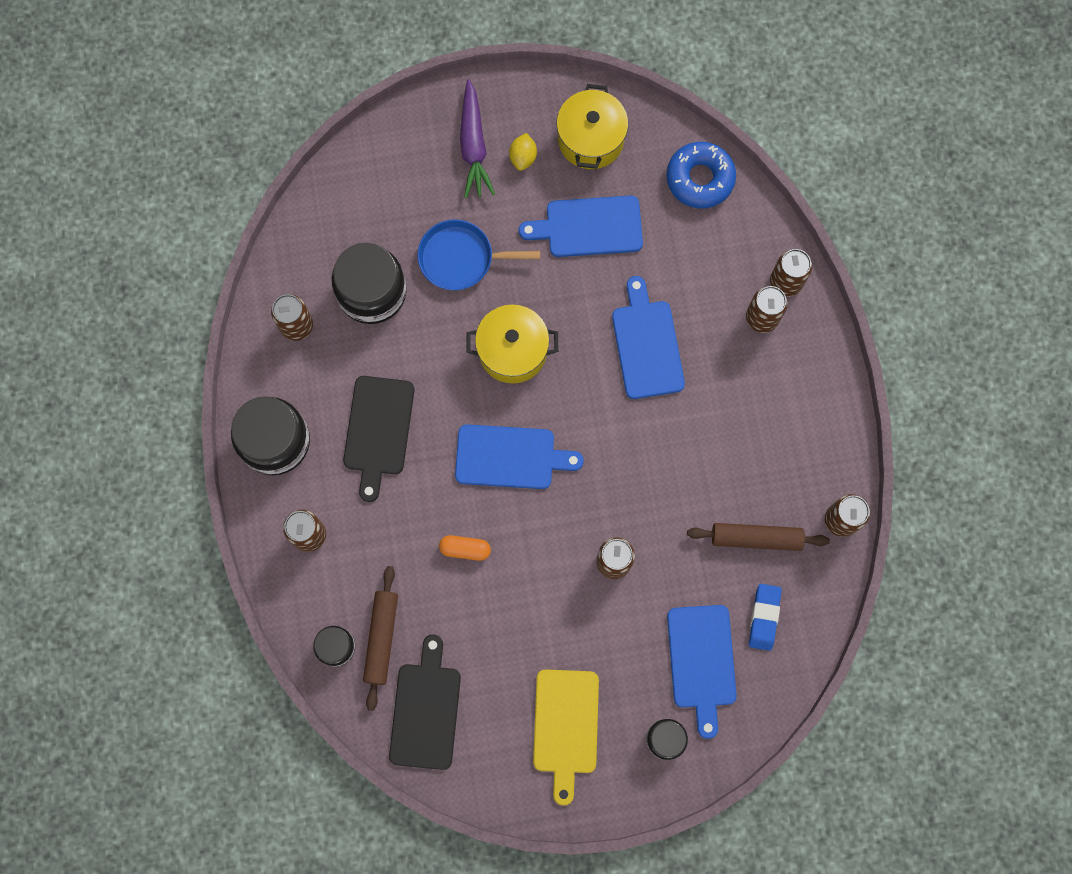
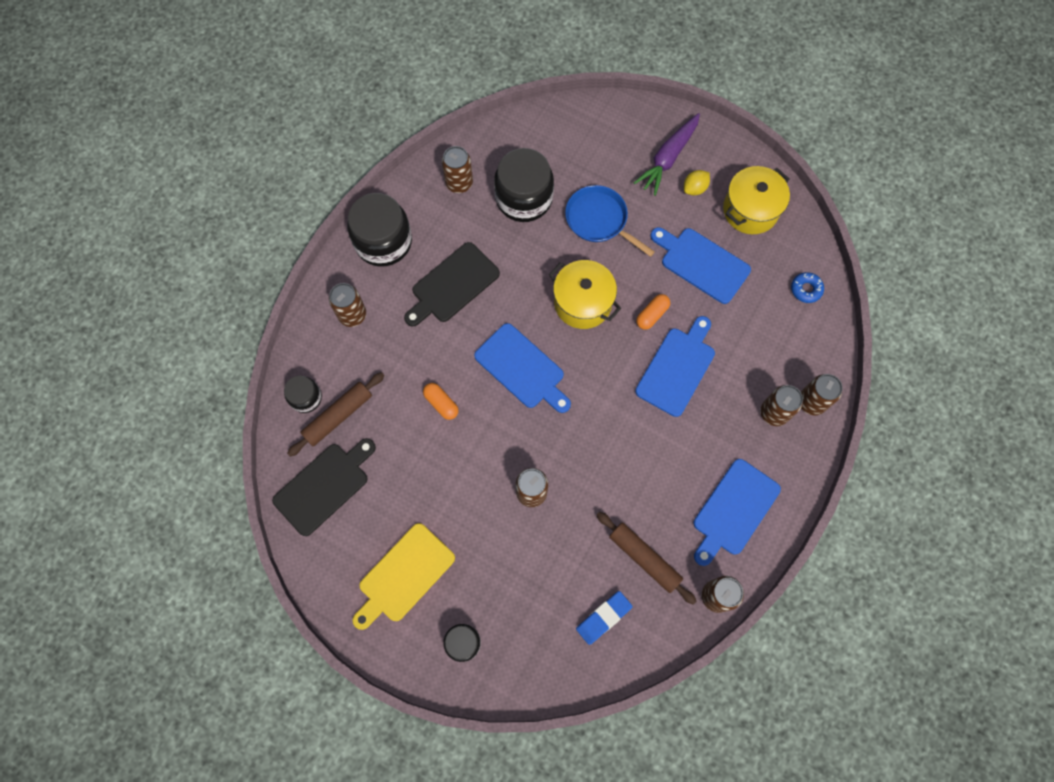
camera: 40 degrees right, 5 degrees down
blue donut [667,142,736,208] -> blue donut [791,272,824,303], size x0.54
blue cutting board [667,605,737,739] -> blue cutting board moved to [694,459,781,566]
none -> orange capsule [636,294,670,330]

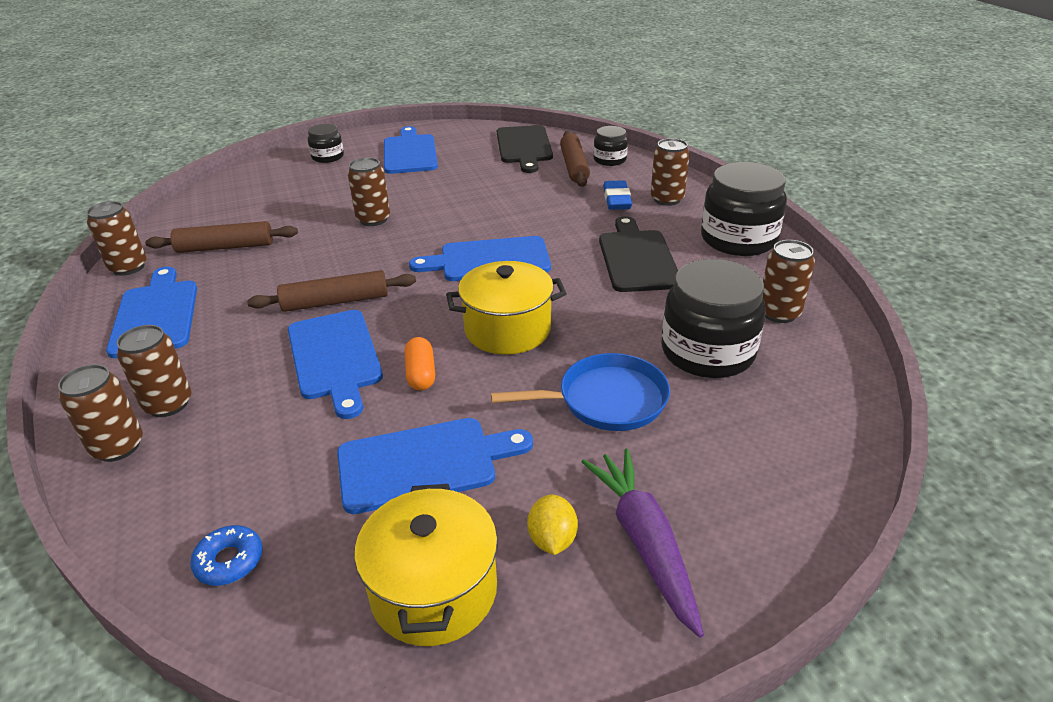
camera: 130 degrees right, 35 degrees down
yellow cutting board [352,523,455,630] -> blue cutting board [384,126,438,174]
orange capsule [423,383,459,420] -> none
blue eraser [576,591,633,645] -> blue eraser moved to [603,180,632,210]
none -> brown rolling pin [247,270,416,312]

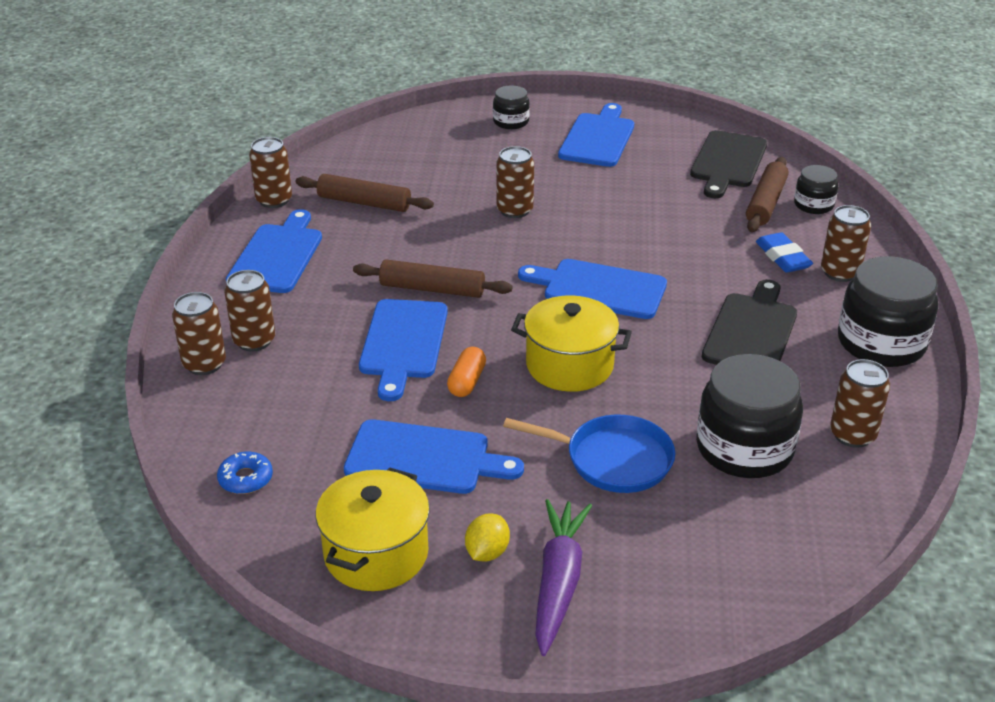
camera: 25 degrees right, 0 degrees up
blue eraser [603,180,632,210] -> blue eraser turned 45 degrees counterclockwise [756,232,813,273]

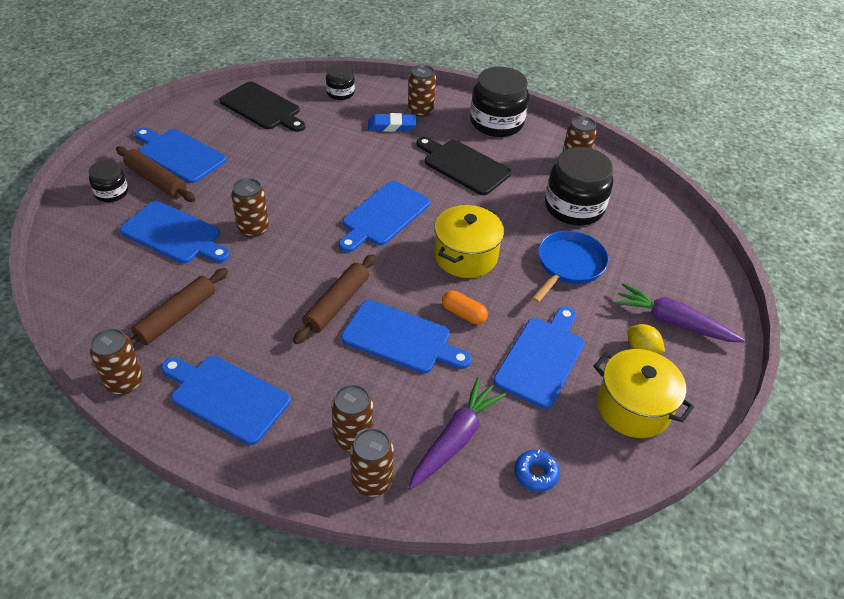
camera: 75 degrees left, 10 degrees up
brown rolling pin [746,157,789,232] -> brown rolling pin moved to [116,146,196,202]
none -> blue cutting board [120,201,230,264]
none -> purple carrot [408,377,507,490]

